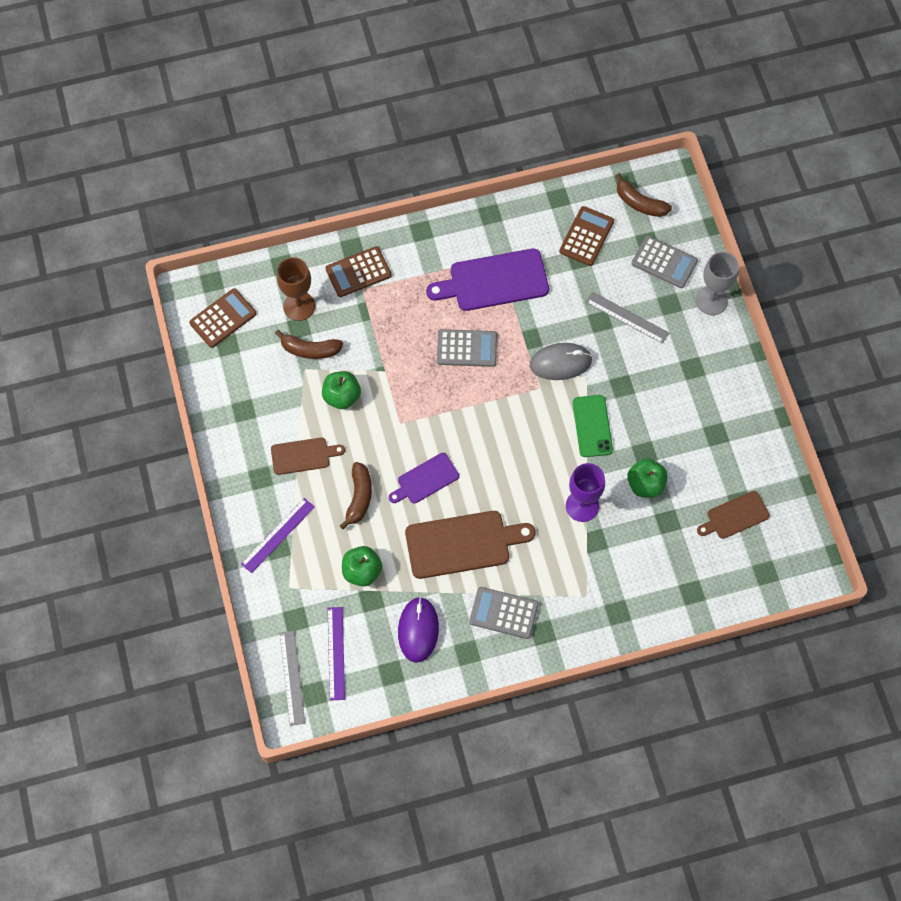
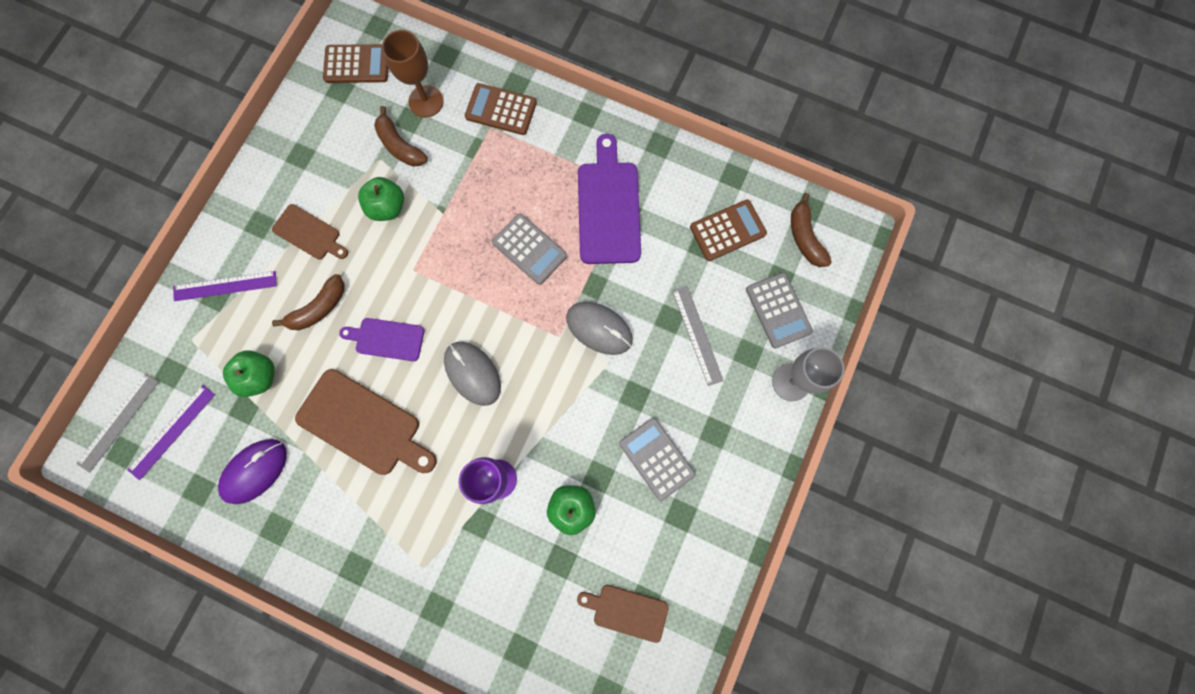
camera: 40 degrees right, 10 degrees up
purple cutting board [426,249,549,311] -> purple cutting board turned 60 degrees clockwise [578,134,641,264]
grey calculator [469,587,539,639] -> grey calculator moved to [619,418,696,501]
green phone [573,395,613,457] -> none
none -> grey mouse [444,342,501,406]

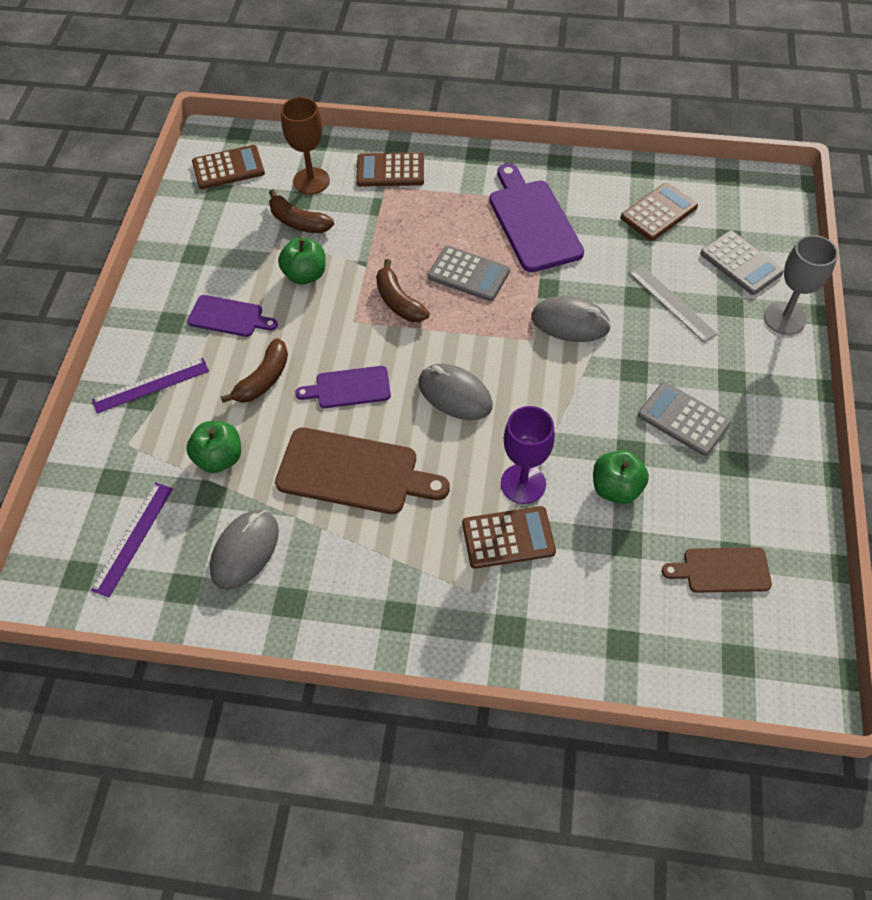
camera: 15 degrees left, 20 degrees down
grey ruler [76,373,159,473] -> none
purple mouse [218,439,287,504] -> grey mouse [210,510,279,590]
brown cutting board [272,204,348,260] -> purple cutting board [187,295,278,337]
brown banana [791,193,832,267] -> brown banana moved to [376,259,430,322]
none -> brown calculator [462,506,556,569]

